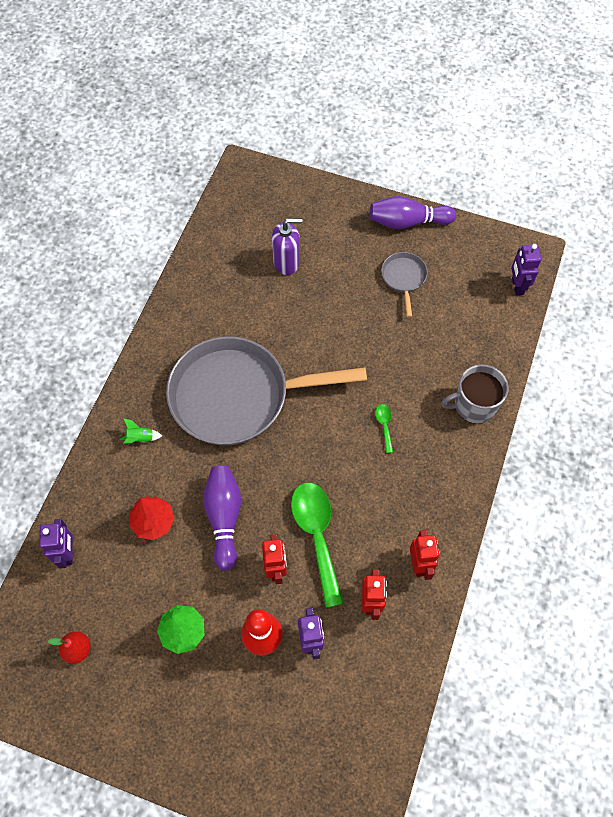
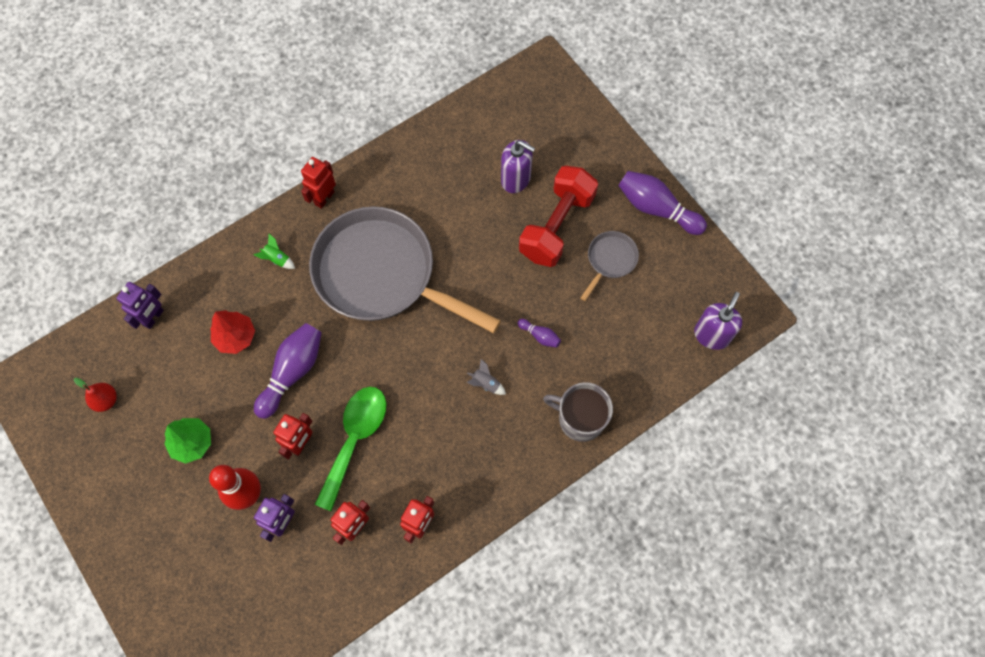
camera: 35 degrees right, 5 degrees up
green spoon [375,404,393,453] -> grey rocket [467,359,506,395]
purple robot [511,244,542,295] -> purple soap dispenser [694,292,742,350]
none -> red robot [301,157,336,209]
none -> purple bowling pin [518,319,561,348]
none -> red dumbbell [519,166,598,267]

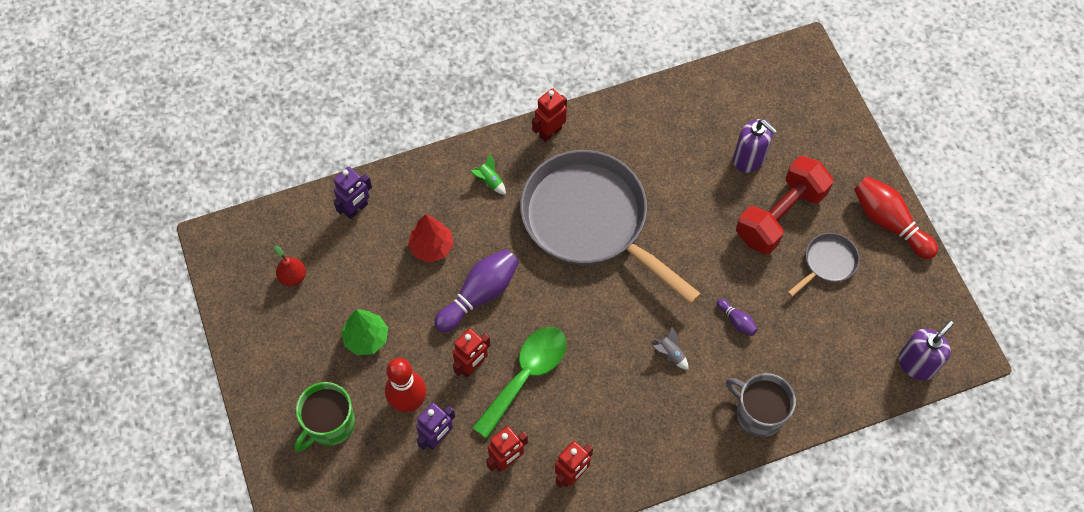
camera: 15 degrees right, 5 degrees down
purple bowling pin [618,171,707,235] -> red bowling pin [854,176,938,259]
none -> green mug [295,382,355,452]

